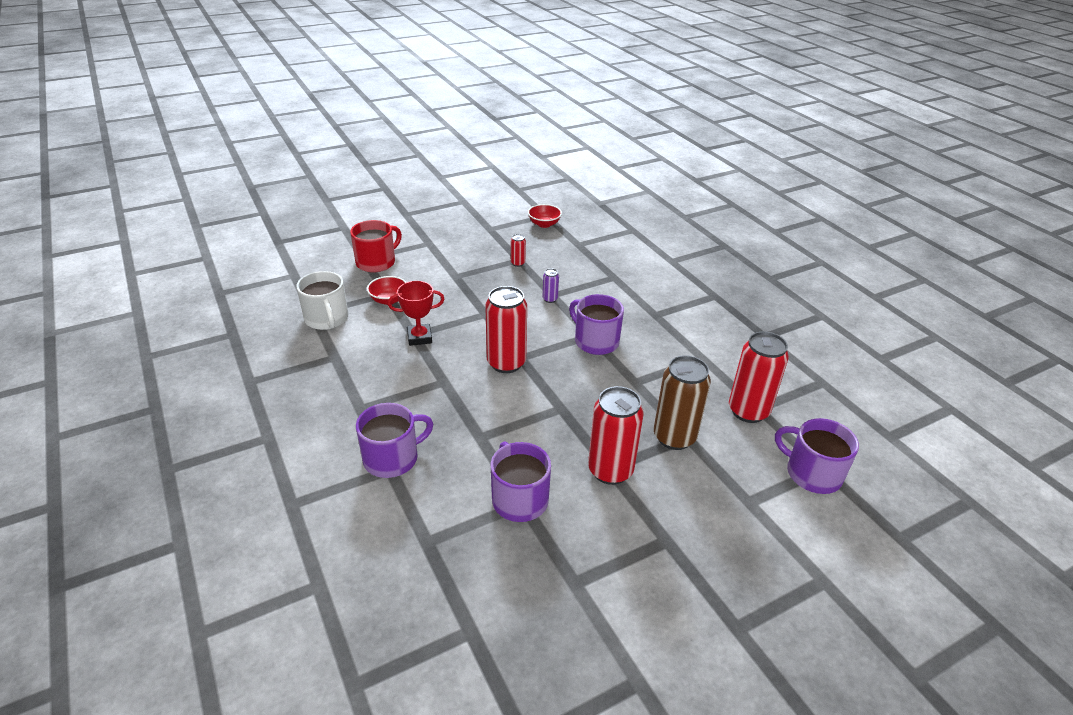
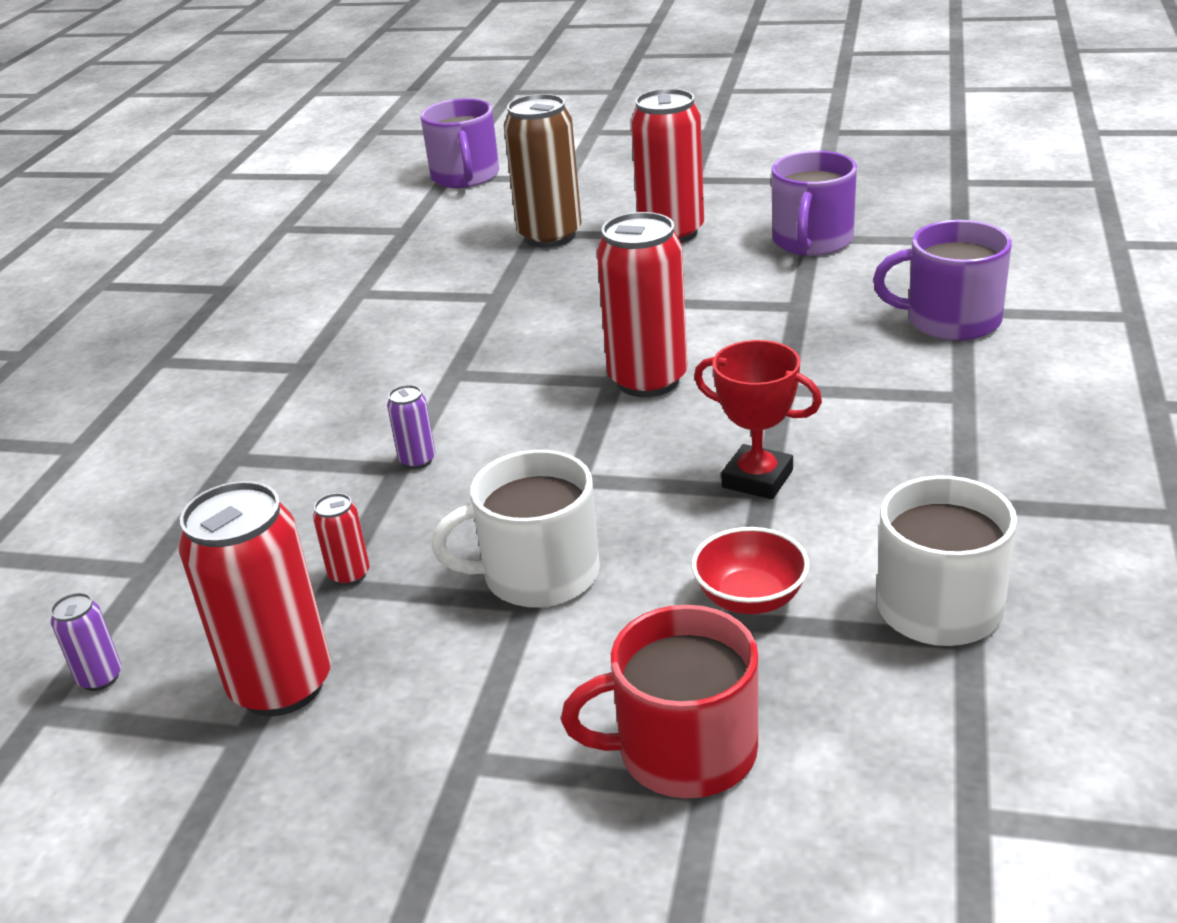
camera: 135 degrees left, 5 degrees down
red bowl [528,204,562,228] -> purple can [51,593,121,691]
purple mug [569,294,624,355] -> none
red can [729,331,789,423] -> red can moved to [179,481,331,716]
none -> white mug [432,450,600,608]

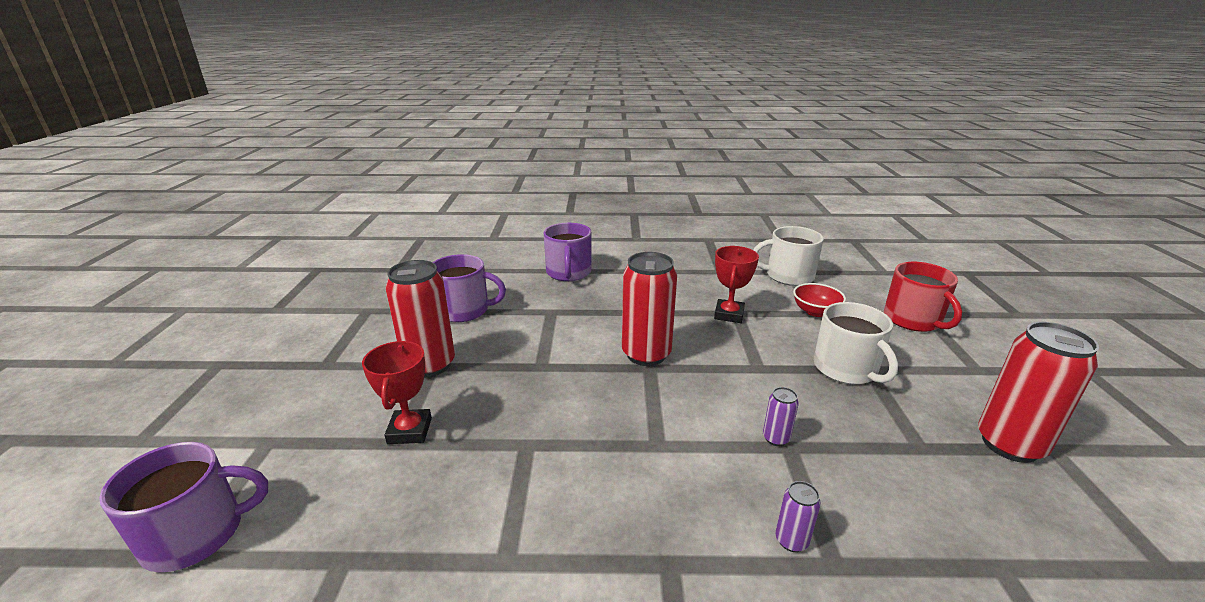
camera: 105 degrees left, 5 degrees down
purple can [51,593,121,691] -> purple can moved to [775,481,821,552]
red can [313,493,370,586] -> none
brown can [504,94,582,247] -> red trophy [362,341,432,444]

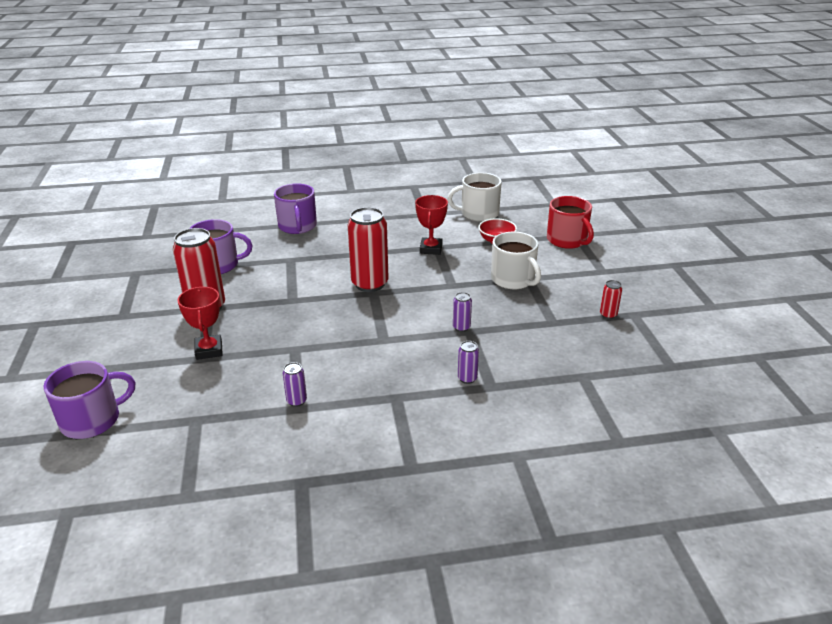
camera: 10 degrees left, 5 degrees up
red can [978,322,1099,463] -> red can [600,280,622,319], size x0.44
none -> purple can [283,362,307,407]

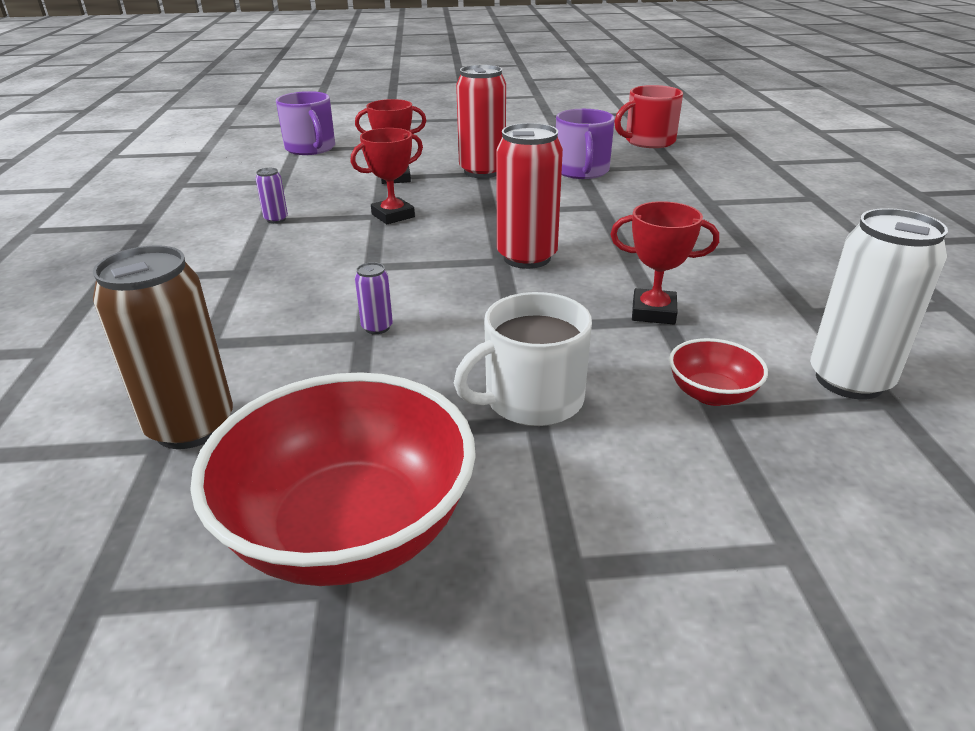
camera: 95 degrees right, 0 degrees up
purple mug [274,183,317,234] -> none
white mug [447,173,502,222] -> white can [810,208,948,400]
purple can [458,341,479,384] -> none
red mug [547,196,594,249] -> red mug moved to [614,85,683,148]
red can [600,280,622,319] -> red bowl [190,372,476,586]
none -> brown can [93,245,233,449]
none -> red trophy [351,128,423,224]

